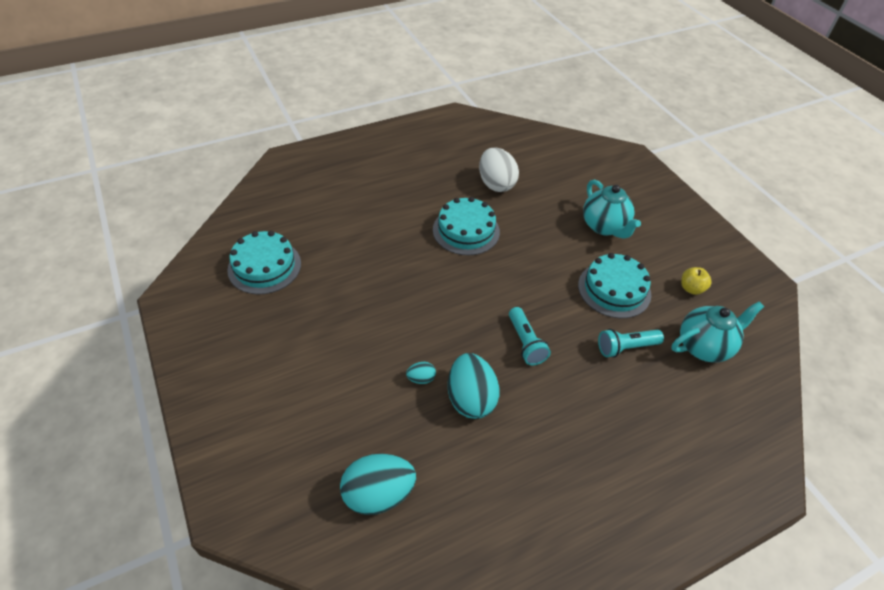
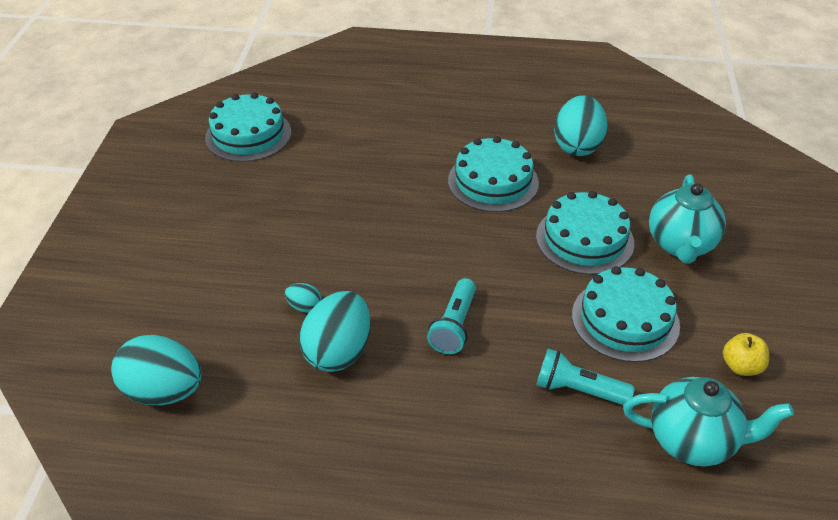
camera: 35 degrees right, 5 degrees down
white egg [479,147,519,192] -> turquoise egg [554,95,608,156]
none -> turquoise cake [536,191,634,275]

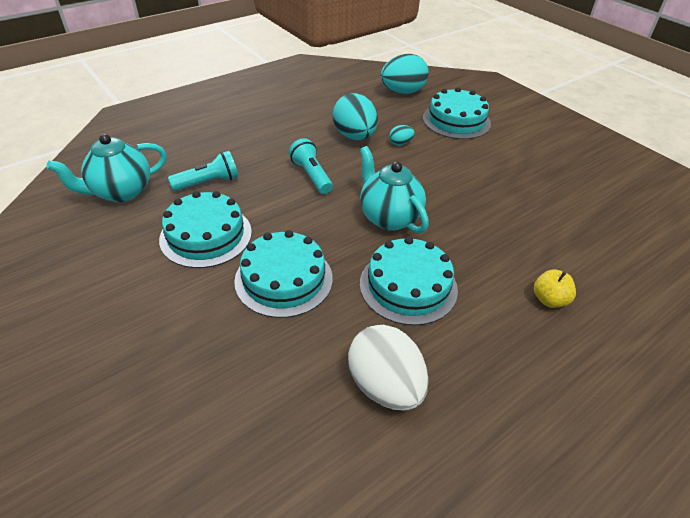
camera: 135 degrees right, 0 degrees up
turquoise cake [205,92,291,162] -> turquoise cake moved to [423,87,491,139]
turquoise egg [554,95,608,156] -> white egg [348,325,429,411]
turquoise teapot [649,174,726,264] -> turquoise teapot moved to [360,146,429,233]
yellow apple [723,333,769,376] -> yellow apple moved to [534,269,576,308]

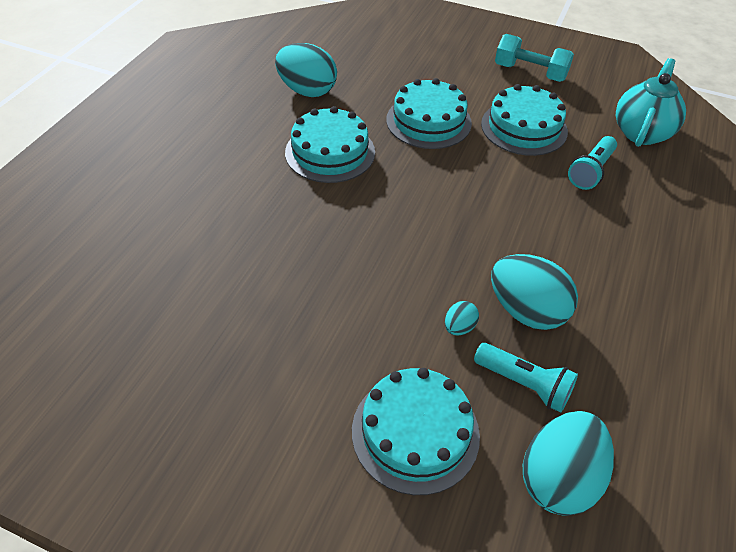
camera: 150 degrees right, 5 degrees up
turquoise flashlight [289,138,333,194] -> turquoise flashlight moved to [474,343,578,413]
white egg [348,325,429,411] -> turquoise egg [275,43,337,97]
turquoise teapot [360,146,429,233] -> none
yellow apple [534,269,576,308] -> none
none -> turquoise dumbbell [495,34,574,82]

